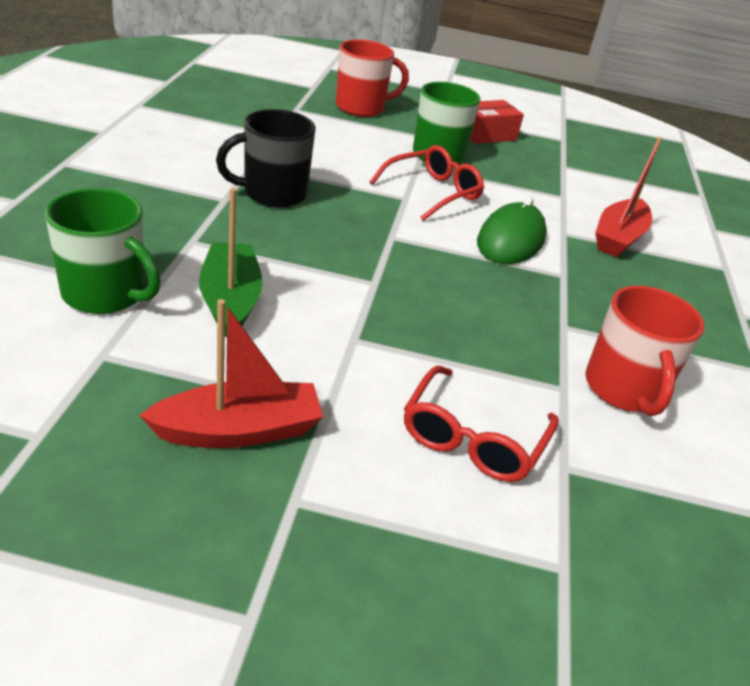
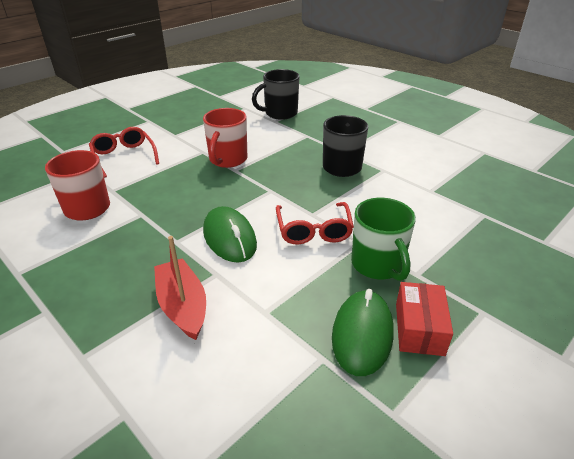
camera: 130 degrees right, 0 degrees up
green mug [45,188,161,314] -> black mug [252,69,300,120]
red boat [139,299,323,448] -> none
green boat [199,188,263,338] -> none
red mug [336,40,409,117] -> red mug moved to [203,108,247,168]
none -> green mouse [332,289,394,376]

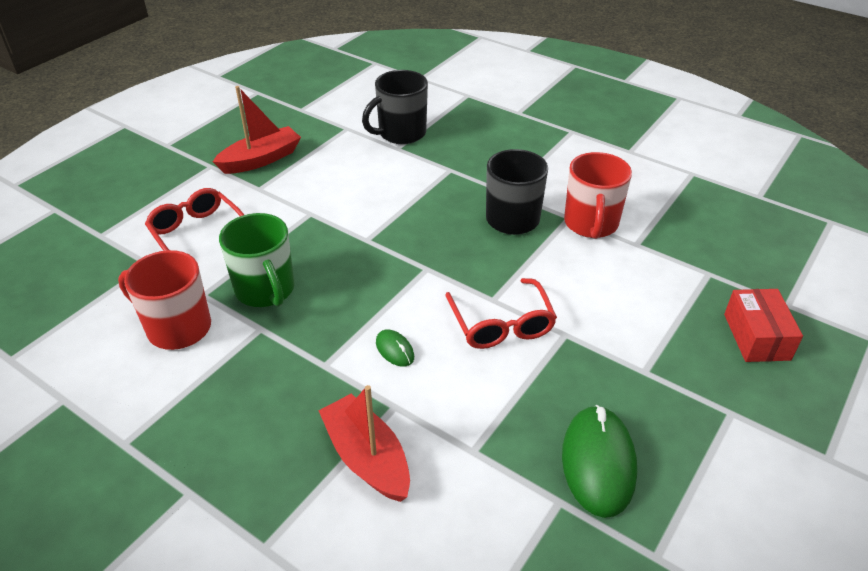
camera: 10 degrees left, 5 degrees up
red mug [203,108,247,168] -> red mug moved to [564,152,632,239]
green mouse [203,206,257,263] -> green mouse [376,329,414,367], size x0.48
green mug [351,198,416,281] -> green mug moved to [219,213,294,307]
red box [396,282,453,356] -> red box moved to [724,289,803,362]
none -> red boat [213,86,301,174]

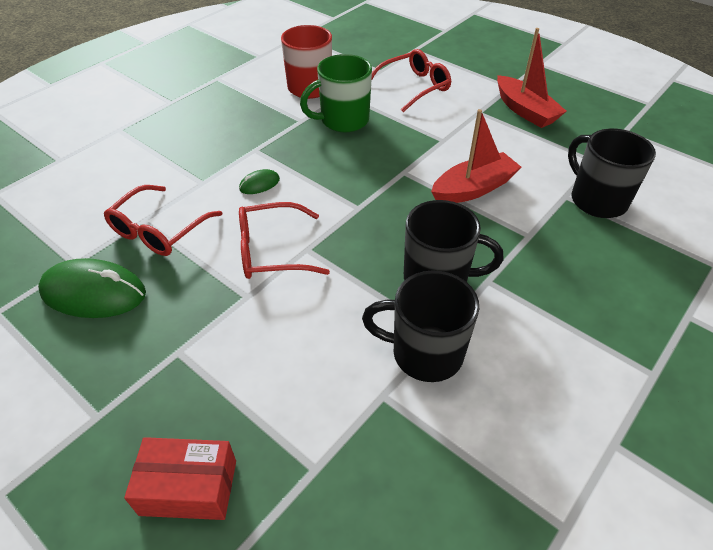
camera: 95 degrees right, 5 degrees up
red boat [318,385,410,502] -> red boat moved to [431,109,522,203]
red mug [564,152,632,239] -> black mug [362,270,479,382]
none -> red glasses [104,185,222,256]

